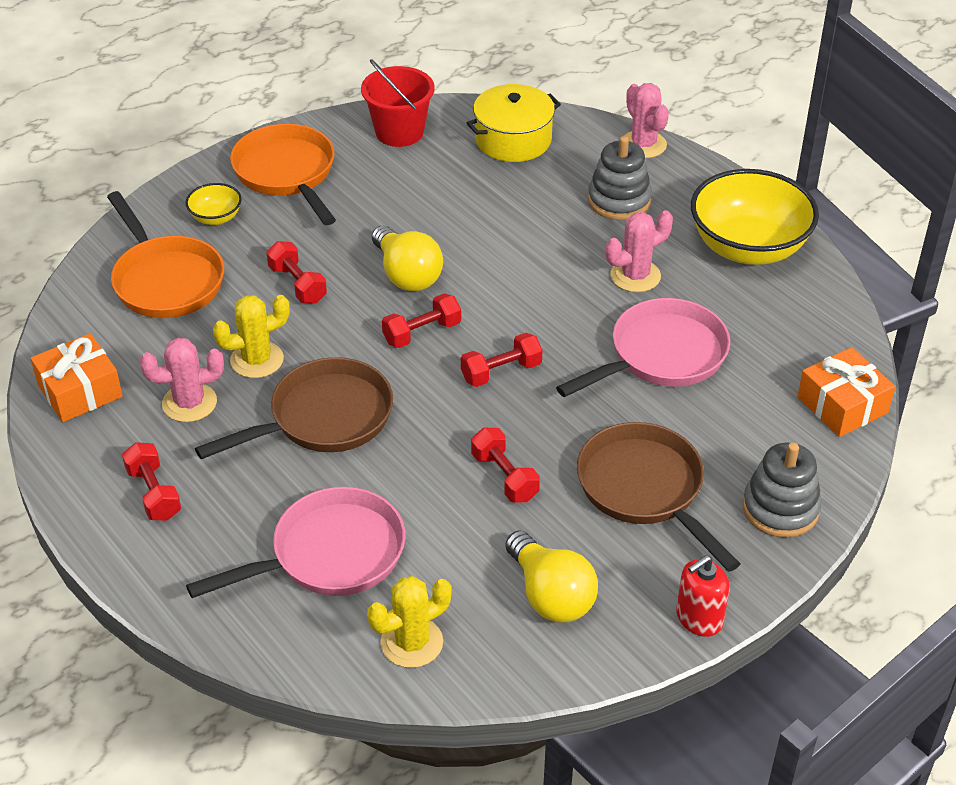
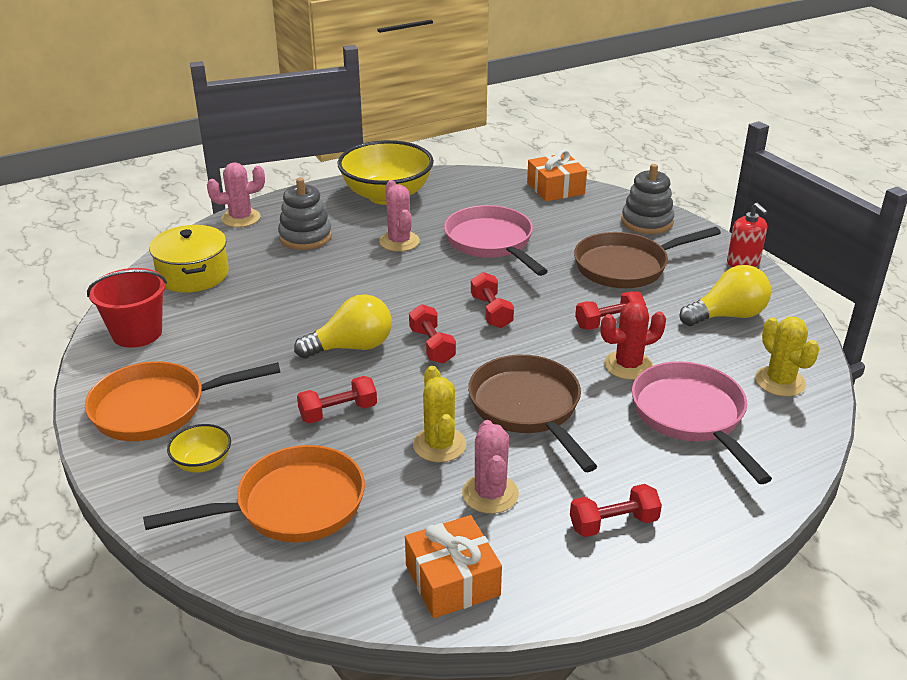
camera: 80 degrees left, 10 degrees down
none -> red cactus [601,301,666,380]

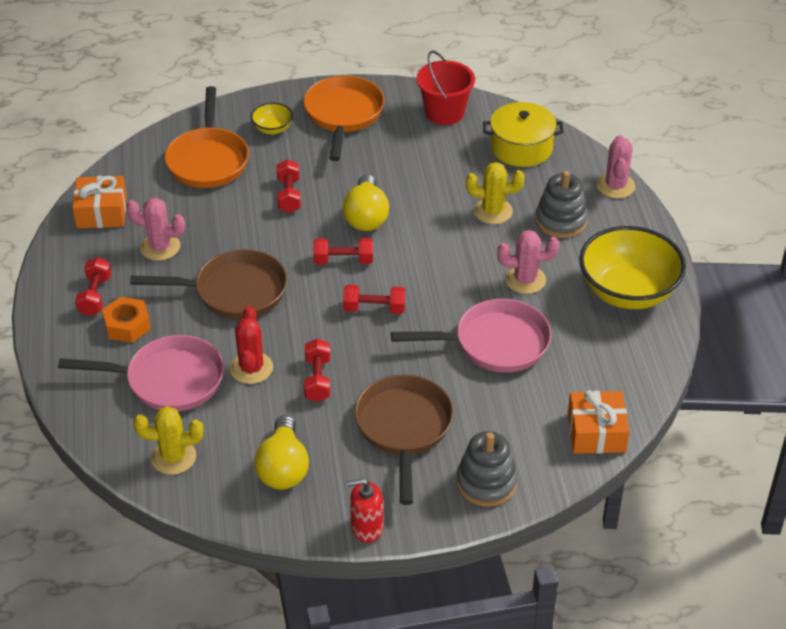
camera: 110 degrees right, 10 degrees up
yellow cactus [413,366,466,463] -> yellow cactus moved to [466,162,525,224]
none -> orange nut [102,297,151,343]

